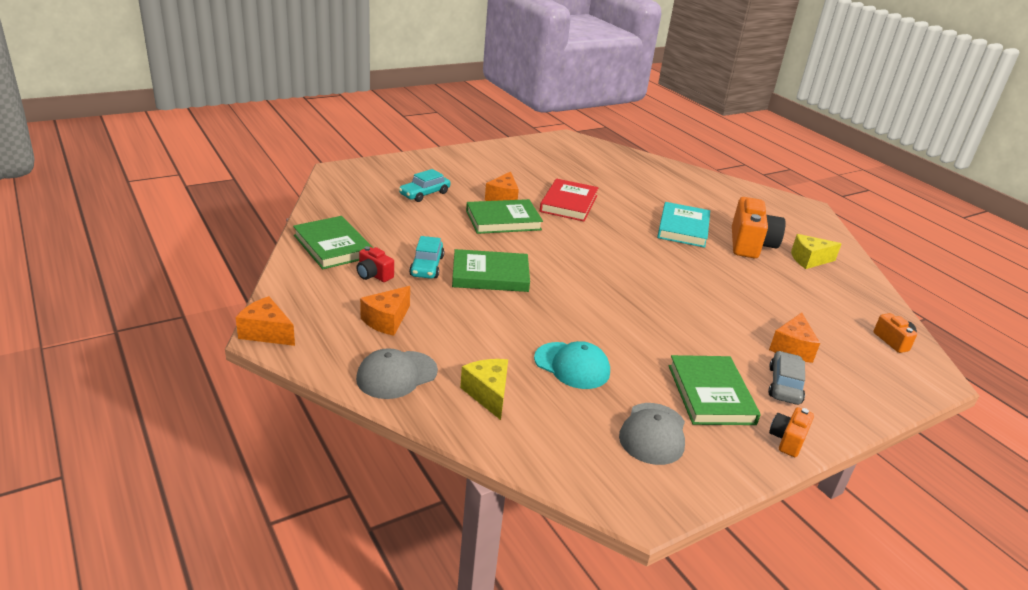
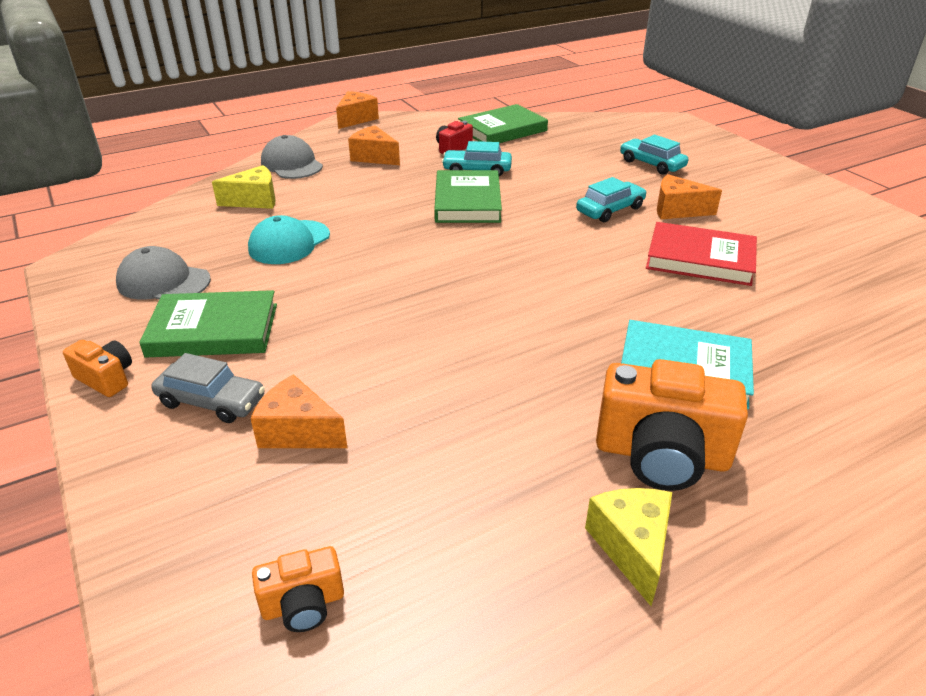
camera: 95 degrees right, 5 degrees up
green book [466,199,543,234] -> turquoise car [576,177,647,222]

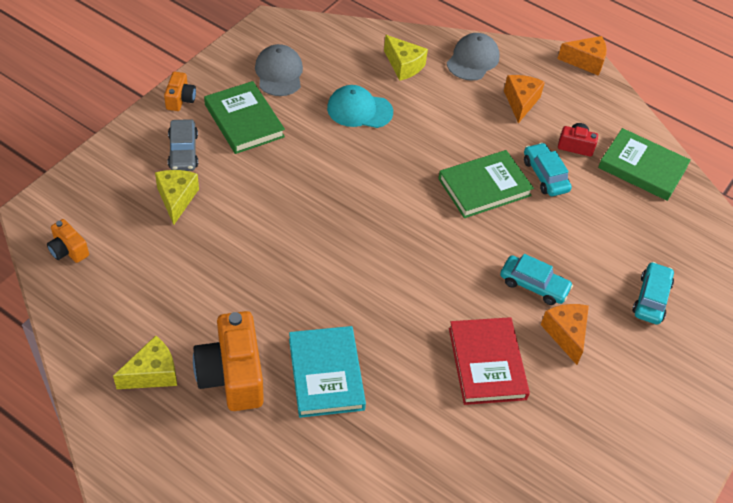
camera: 60 degrees right, 15 degrees up
orange cheese [250,374,347,448] -> yellow cheese [155,170,199,225]

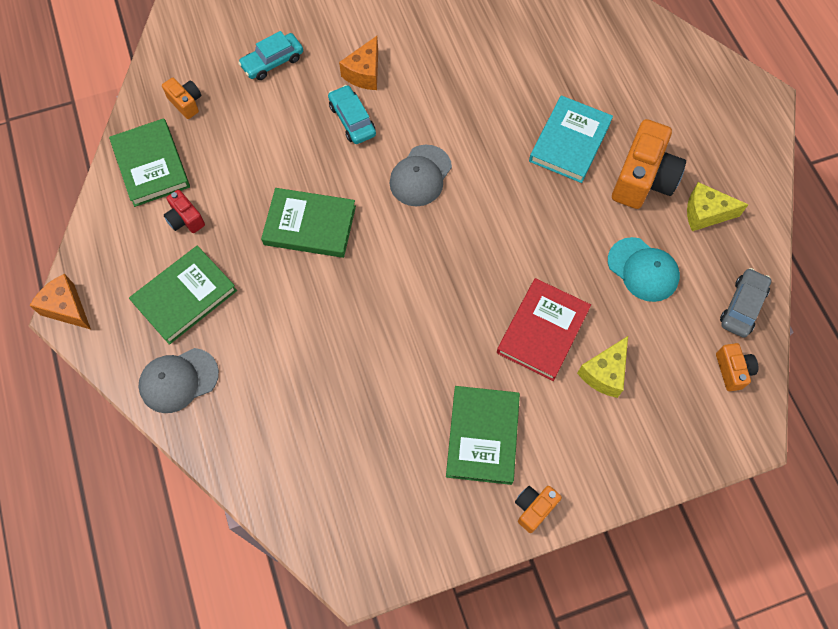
camera: 140 degrees left, 15 degrees up
grey car [168,119,198,171] -> grey car moved to [720,268,771,338]
grey cap [255,44,303,96] -> grey cap moved to [390,145,452,206]
turquoise cap [327,85,393,128] -> turquoise cap moved to [608,237,680,302]
yellow cheese [384,35,428,81] -> none
red book [449,317,530,405] -> red book moved to [497,278,591,381]
orange cheese [504,75,545,123] -> green book [129,246,237,345]
turquoise car [524,143,572,196] -> none
none -> orange camera [162,78,201,119]

